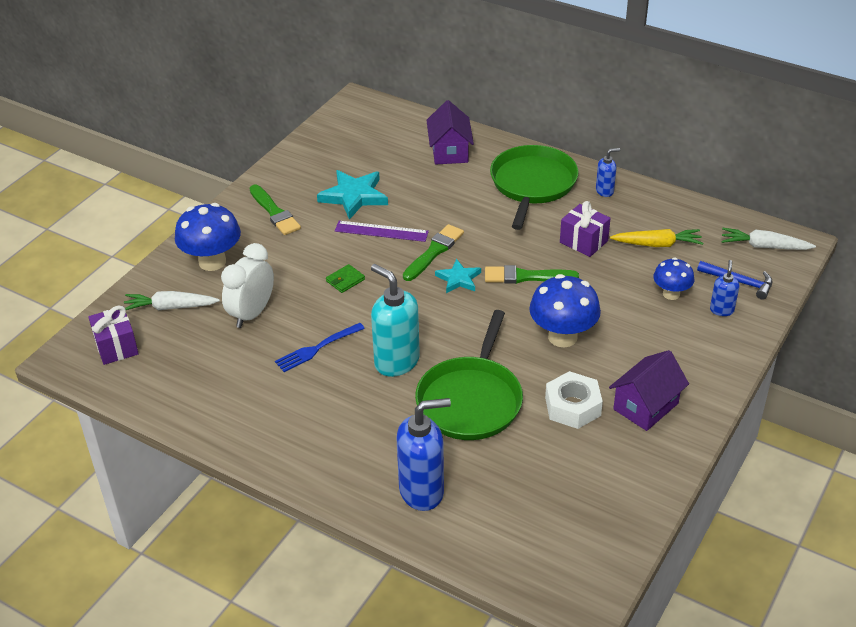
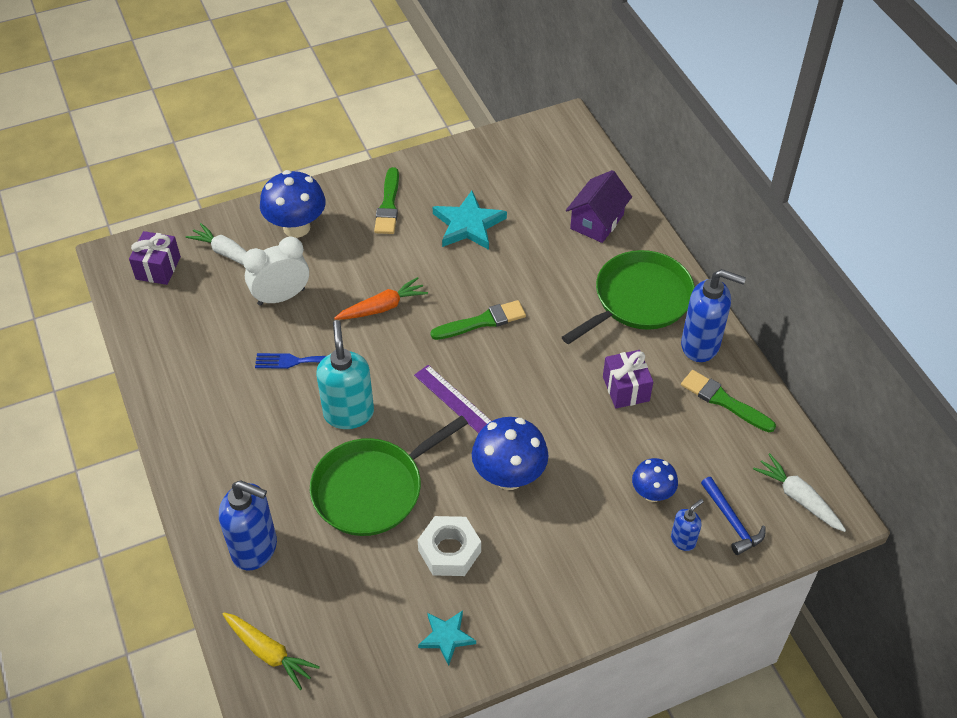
camera: 35 degrees right, 10 degrees up
green wallet [326,264,365,293] -> orange carrot [334,277,428,320]
purple ruler [335,221,429,242] -> purple ruler moved to [414,365,491,433]
turquoise star [435,259,481,293] -> turquoise star moved to [418,610,476,666]
green brush [485,265,579,284] -> green brush moved to [681,370,776,432]
blue soap dispenser [596,148,620,197] -> blue soap dispenser [681,269,746,362], size x1.97
purple house [609,350,689,431] -> none
yellow carrot [610,229,703,247] -> yellow carrot moved to [222,612,320,690]

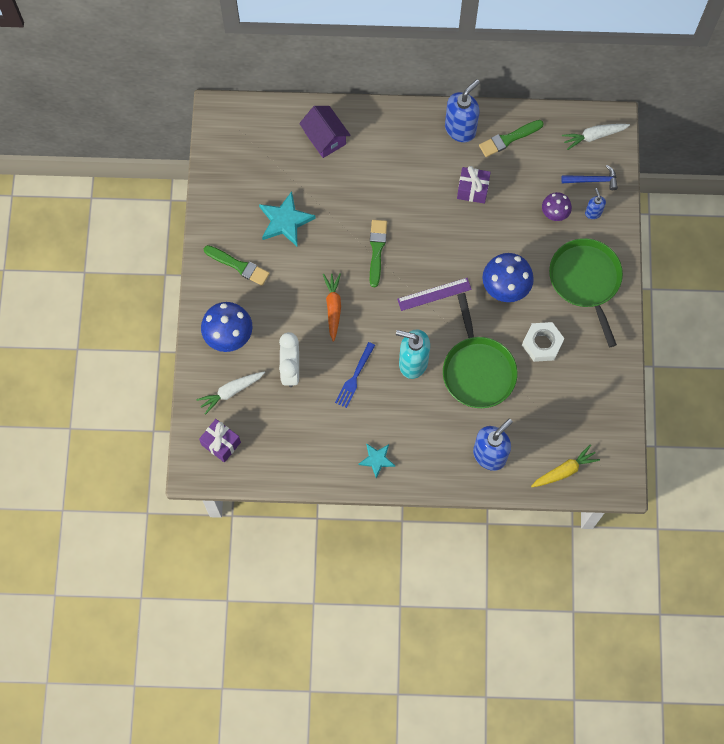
camera: 65 degrees left, 20 degrees up
turquoise star [418,610,476,666] -> turquoise star moved to [358,443,395,478]
green pan [562,250,695,344] -> green pan moved to [549,238,623,347]
blue mushroom [632,458,678,502] -> purple mushroom [542,192,572,221]

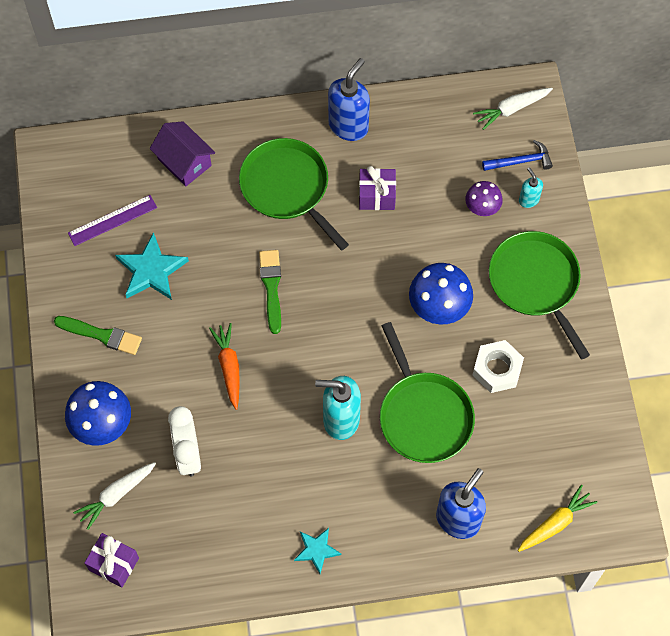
camera: 10 degrees left, 5 degrees down
blue fork [335,342,375,408] -> none
purple ruler [397,278,472,311] -> purple ruler moved to [68,195,157,246]
green brush [479,120,544,157] -> none
blue soap dispenser [585,188,606,219] -> turquoise soap dispenser [519,167,543,208]
none -> green pan [239,138,349,250]

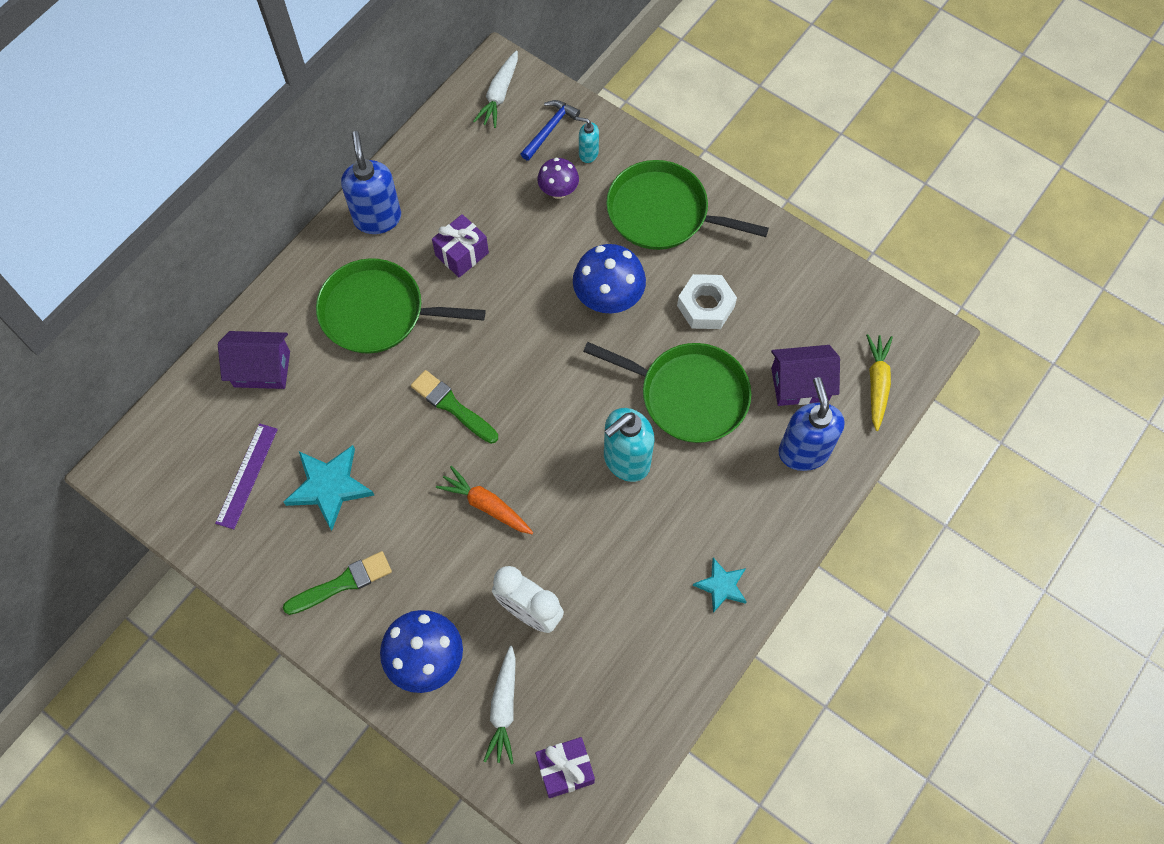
camera: 45 degrees left, 0 degrees up
none -> purple house [771,345,840,406]

